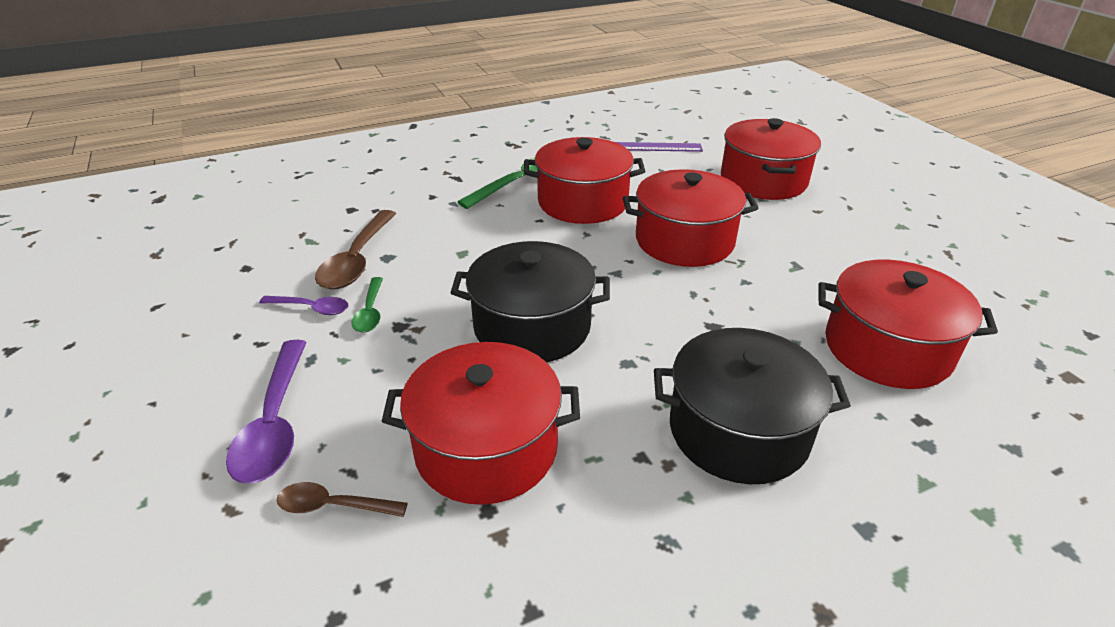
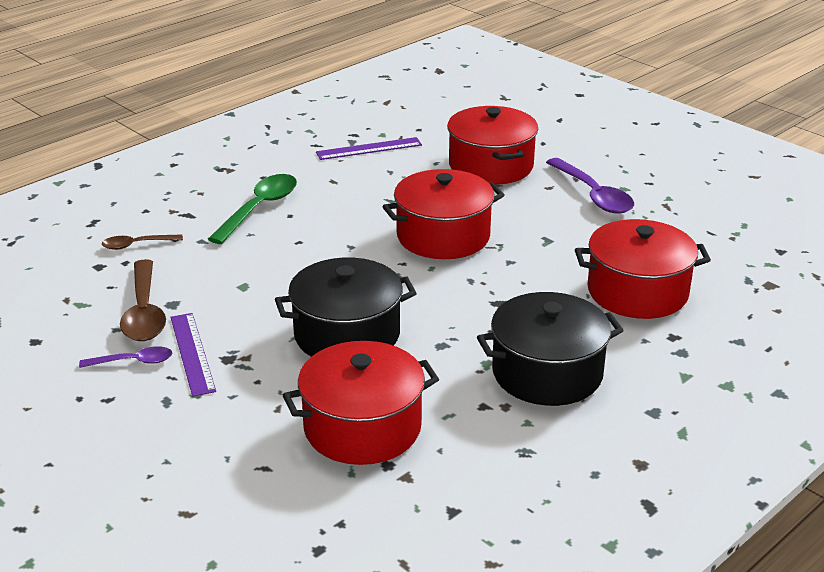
camera: 20 degrees left, 5 degrees down
purple spoon [226,340,307,484] -> purple spoon moved to [546,158,634,213]
brown spoon [277,482,408,517] -> brown spoon moved to [102,234,183,250]
green spoon [351,277,383,333] -> purple ruler [170,313,216,397]
red pot [524,137,645,224] -> none

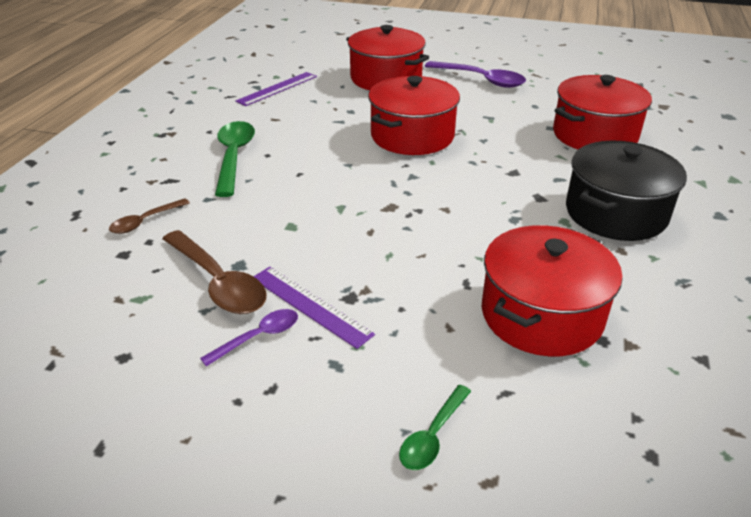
camera: 30 degrees left, 5 degrees up
black pot [275,258,417,357] -> none
none -> green spoon [399,385,471,470]

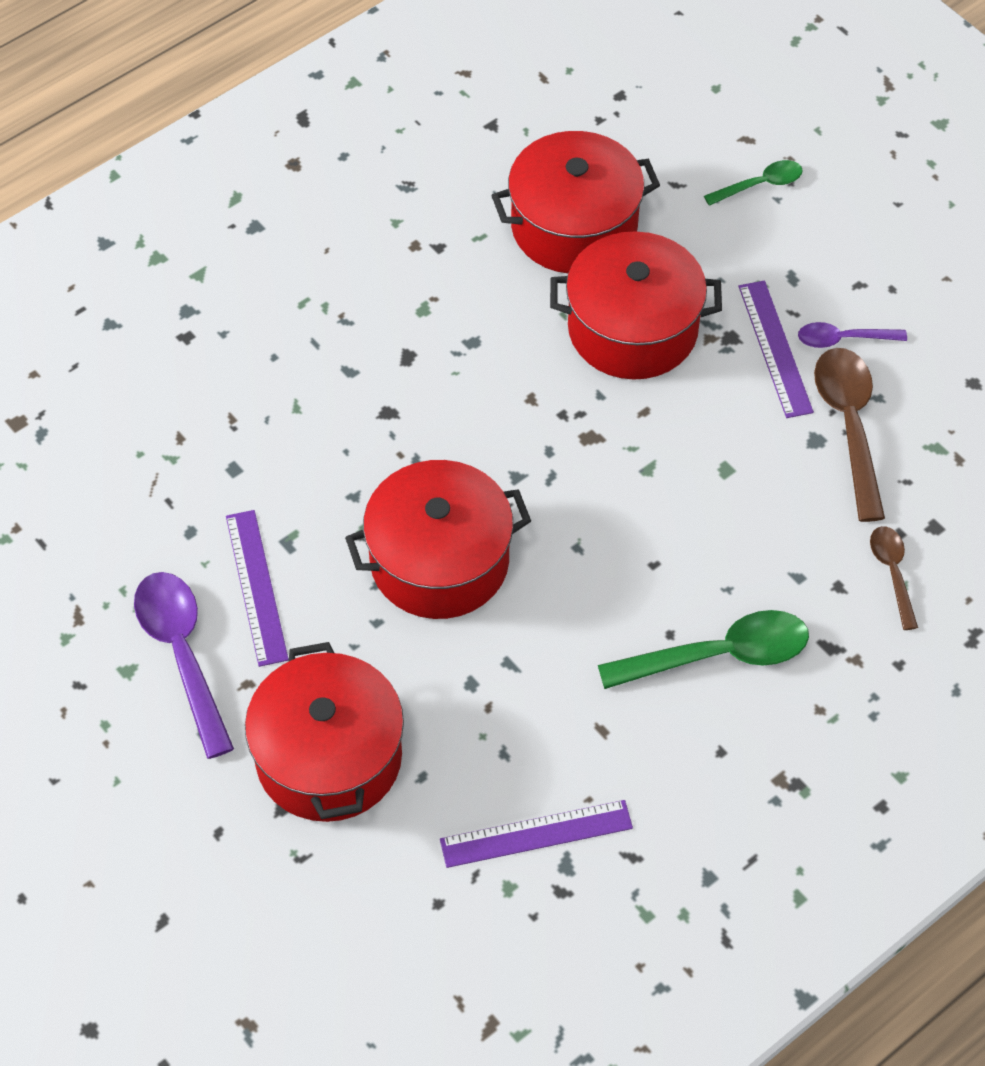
camera: 145 degrees left, 20 degrees up
brown spoon [109,198,190,234] -> brown spoon turned 90 degrees counterclockwise [870,526,918,630]
green spoon [215,121,255,197] -> green spoon turned 135 degrees counterclockwise [598,610,809,689]
red pot [553,75,652,150] -> red pot moved to [550,231,722,380]
black pot [566,141,687,241] -> none
none -> purple ruler [226,510,289,667]

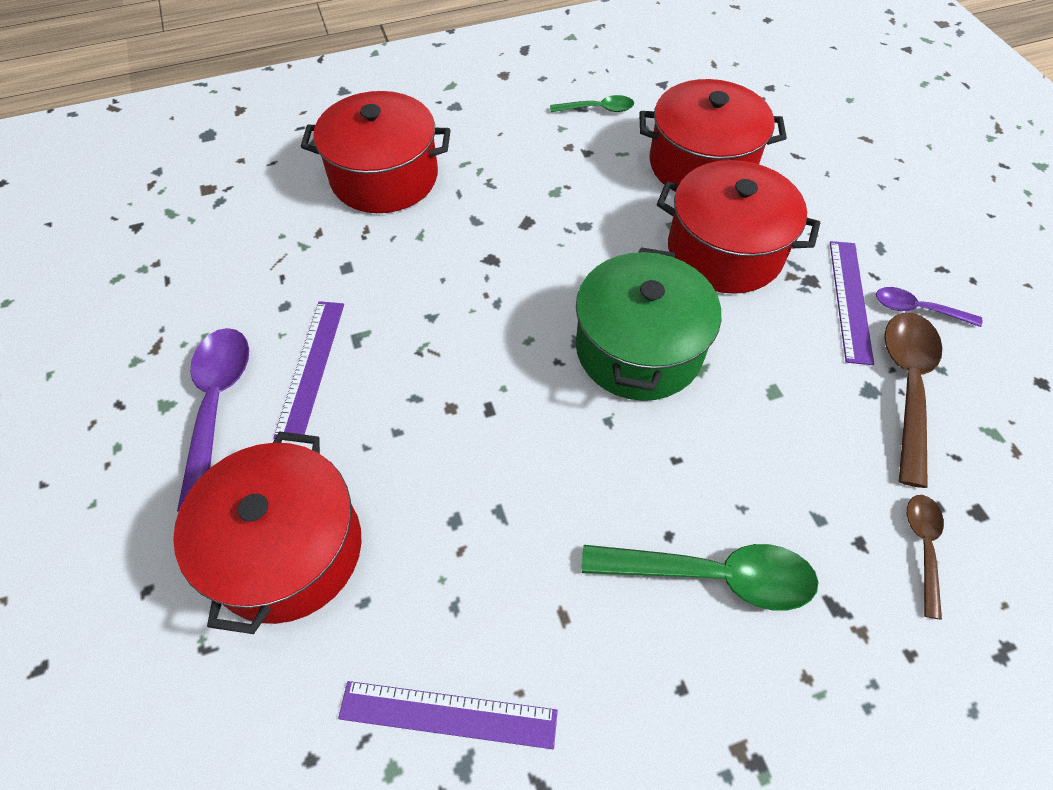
camera: 20 degrees right, 0 degrees up
red pot [345,460,531,619] -> red pot moved to [301,91,451,213]
green spoon [704,160,803,206] -> green spoon moved to [550,95,634,112]
none -> green pot [576,247,721,401]

